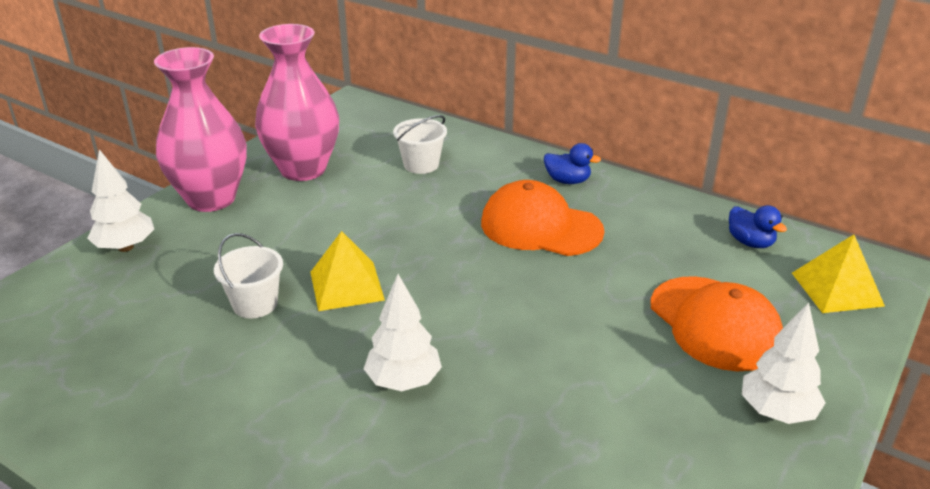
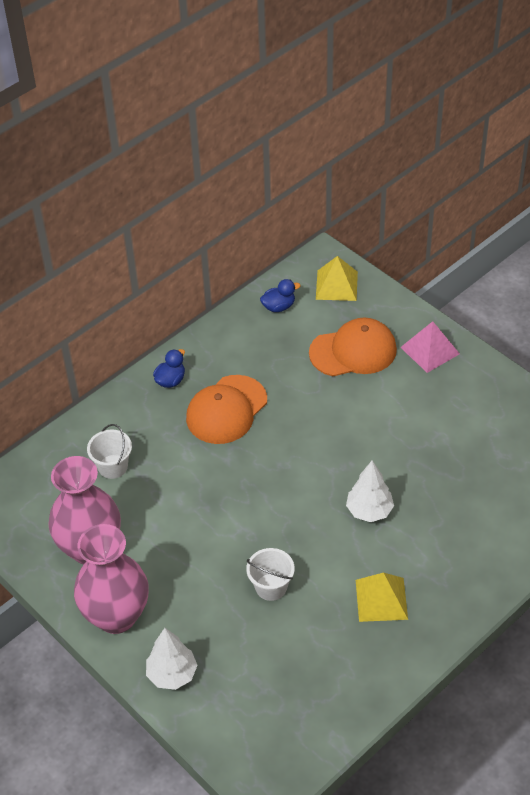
camera: 75 degrees left, 15 degrees up
yellow pyramid [310,231,385,311] -> yellow pyramid moved to [356,573,408,622]
white tree [742,302,826,424] -> pink pyramid [400,321,460,373]

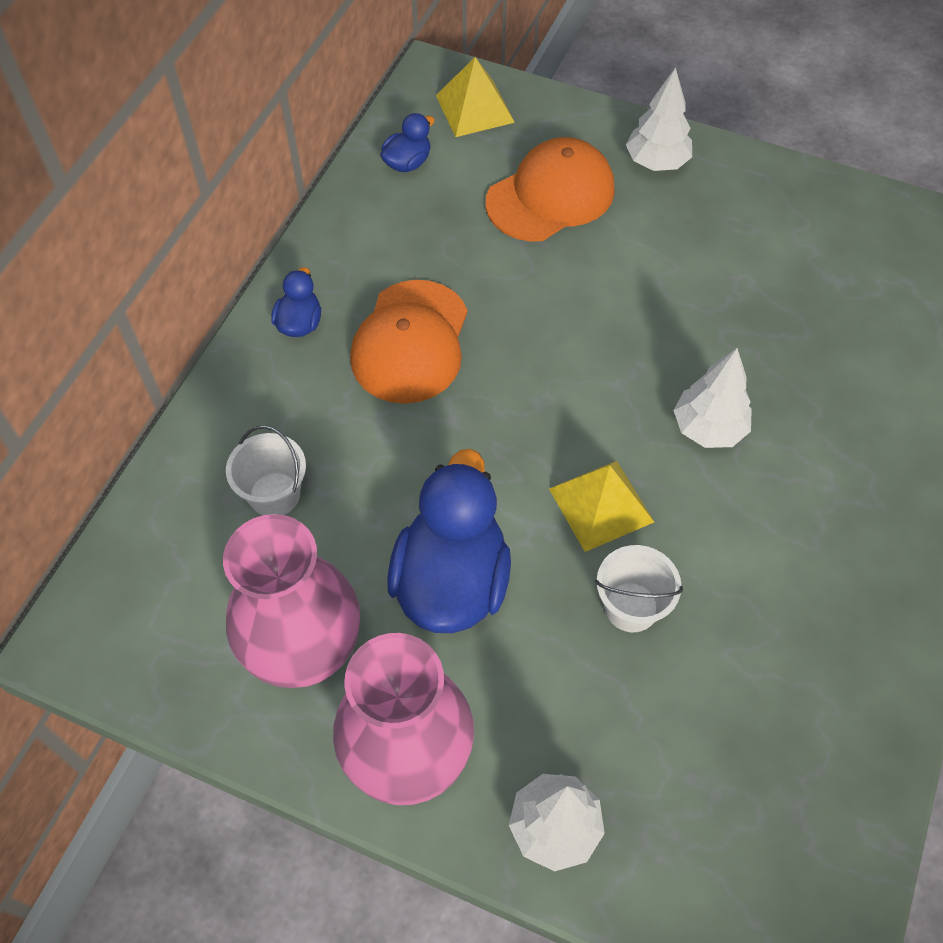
camera: 25 degrees left, 10 degrees up
yellow pyramid [356,573,408,622] -> yellow pyramid moved to [549,461,654,552]
pink pyramid [400,321,460,373] -> white tree [626,67,692,171]
none -> blue duck [387,449,511,633]

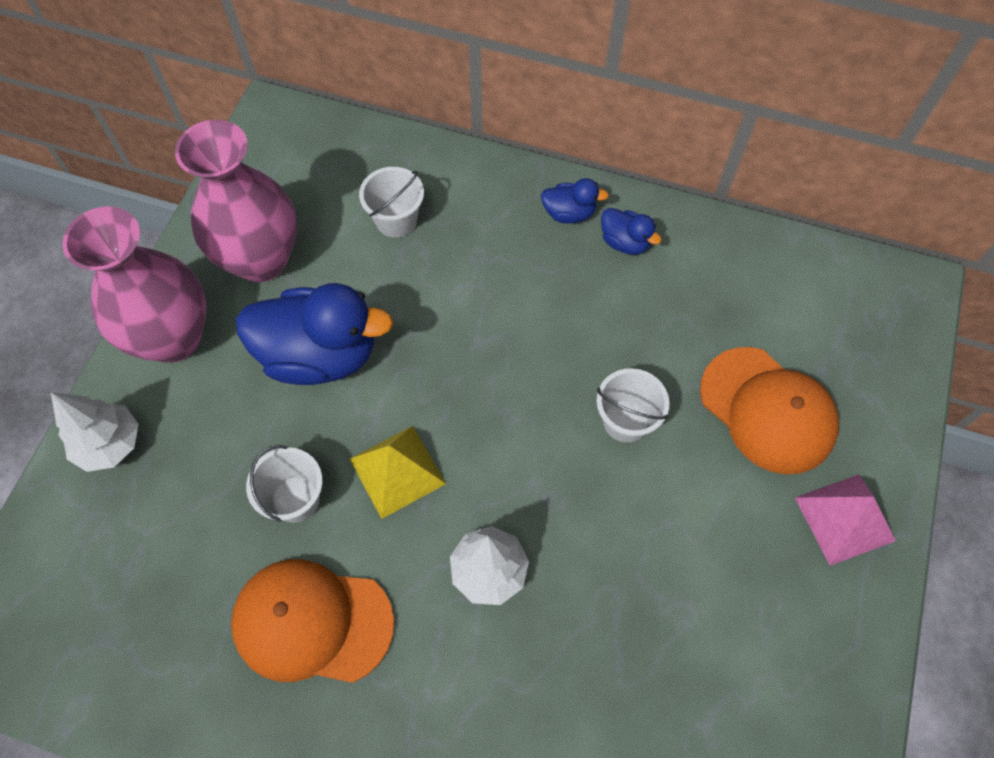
camera: 85 degrees right, 5 degrees up
orange cap [350,280,468,404] -> orange cap moved to [231,559,394,683]
blue duck [381,113,435,172] -> blue duck moved to [601,208,662,255]
yellow pyramid [436,57,515,137] -> none
white tree [626,67,692,171] -> pink pyramid [795,474,896,566]
none -> white bucket [596,368,669,443]

